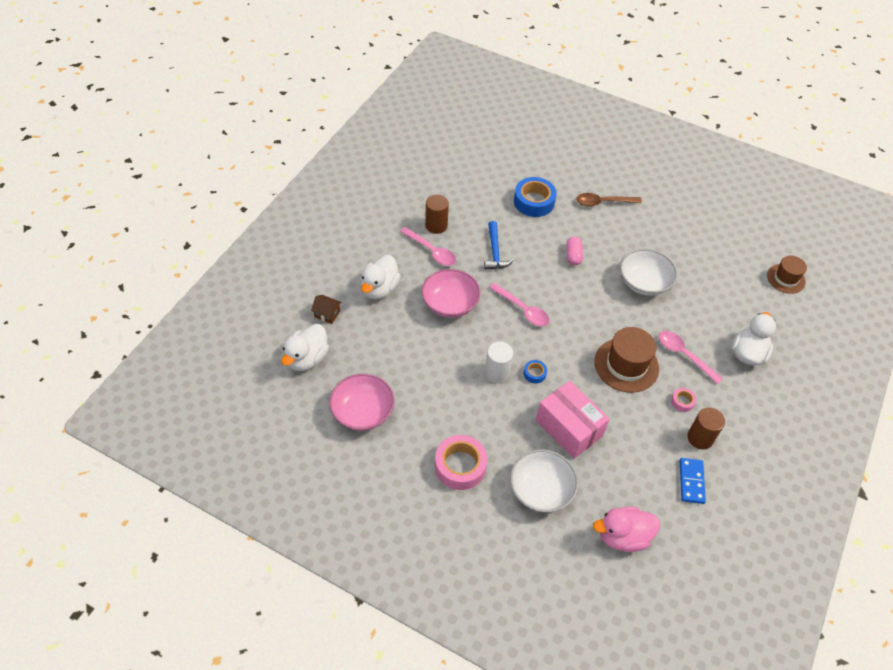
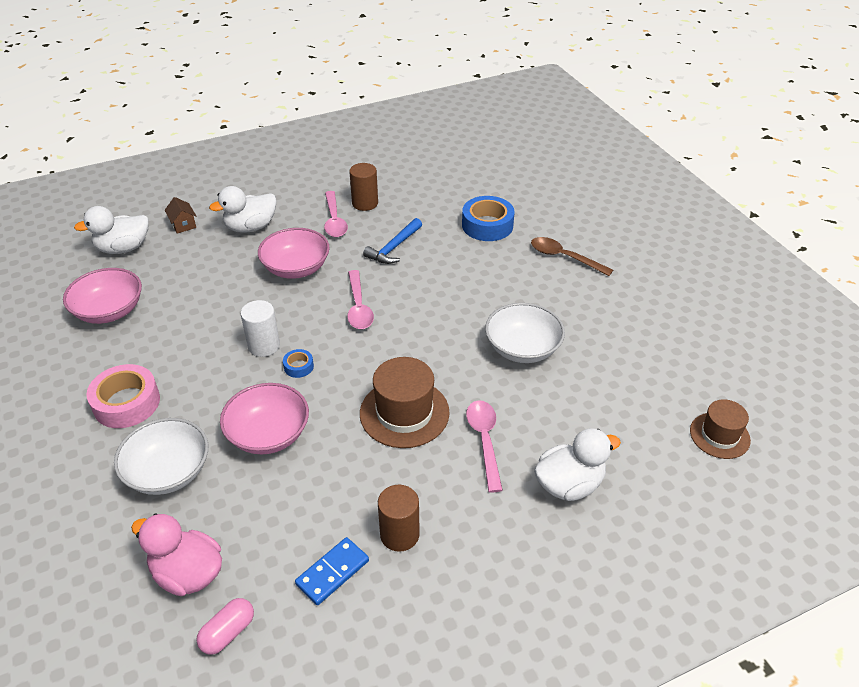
camera: 40 degrees right, 10 degrees down
pink box [536,381,610,459] -> pink bowl [220,383,309,454]
pink capsule [567,236,583,265] -> pink capsule moved to [196,598,254,655]
pink tape [671,388,697,412] -> none

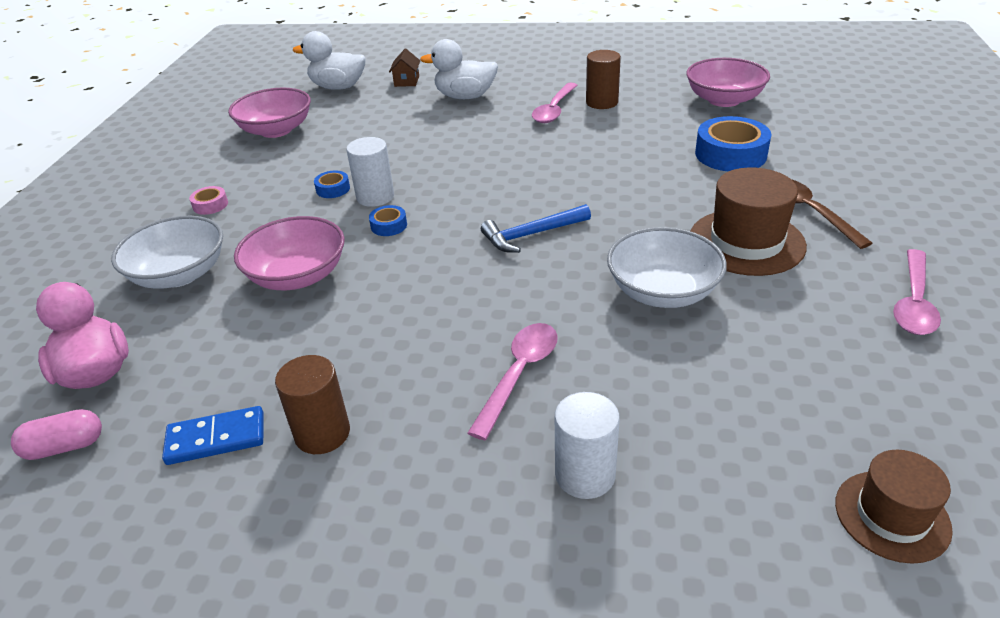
camera: 35 degrees right, 5 degrees down
pink tape [86,364,160,428] -> pink tape [189,186,228,215], size x0.48
pink bowl [258,228,330,279] -> pink bowl moved to [686,58,770,107]
pink spoon [347,270,374,329] -> pink spoon moved to [893,249,941,335]
brown hat [360,357,450,448] -> brown hat moved to [690,168,807,276]
blue hammer [363,218,422,264] -> blue hammer moved to [481,204,591,253]
white duck [534,428,621,501] -> white cylinder [555,392,620,499]
none -> blue tape [314,171,350,198]

